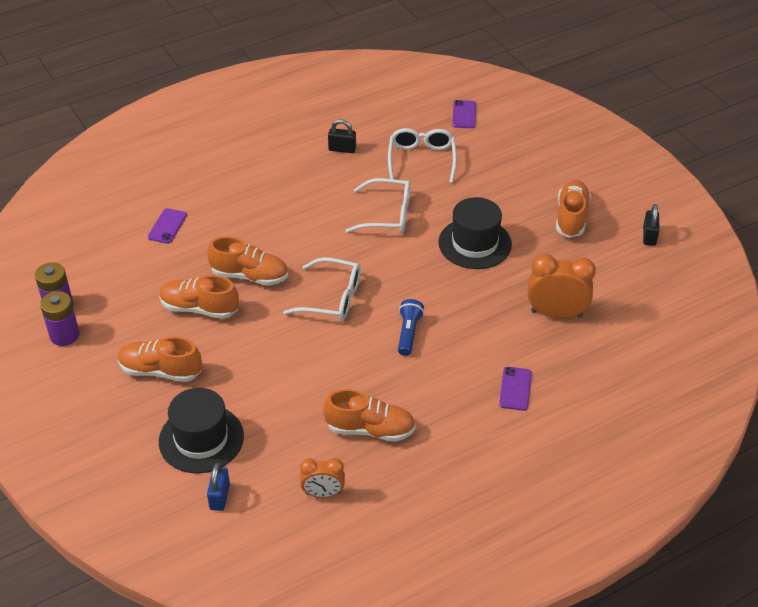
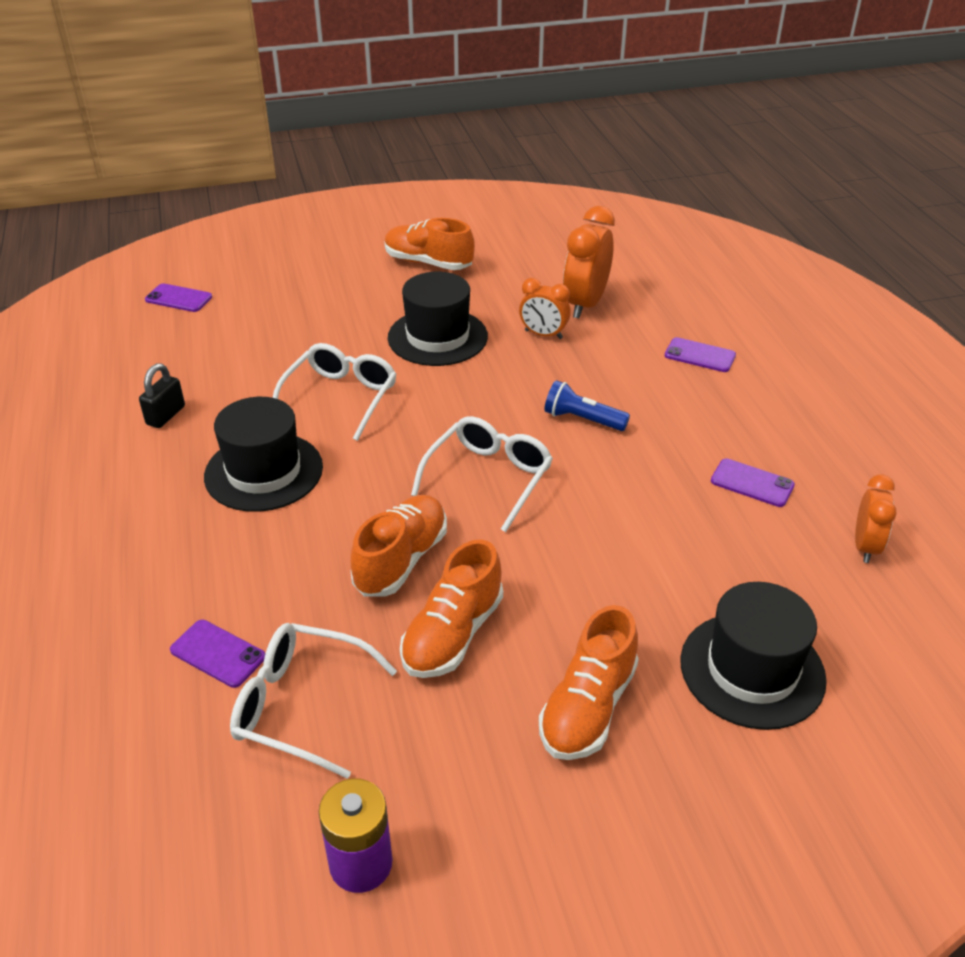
camera: 75 degrees left, 5 degrees down
purple battery [40,291,80,346] -> none
blue padlock [207,463,230,511] -> none
orange shoe [323,389,416,442] -> purple phone [711,459,795,507]
white glasses [388,128,457,183] -> white glasses moved to [230,623,397,779]
black padlock [643,204,660,246] -> none
none -> black hat [204,397,323,512]
none -> orange clock [519,278,571,339]

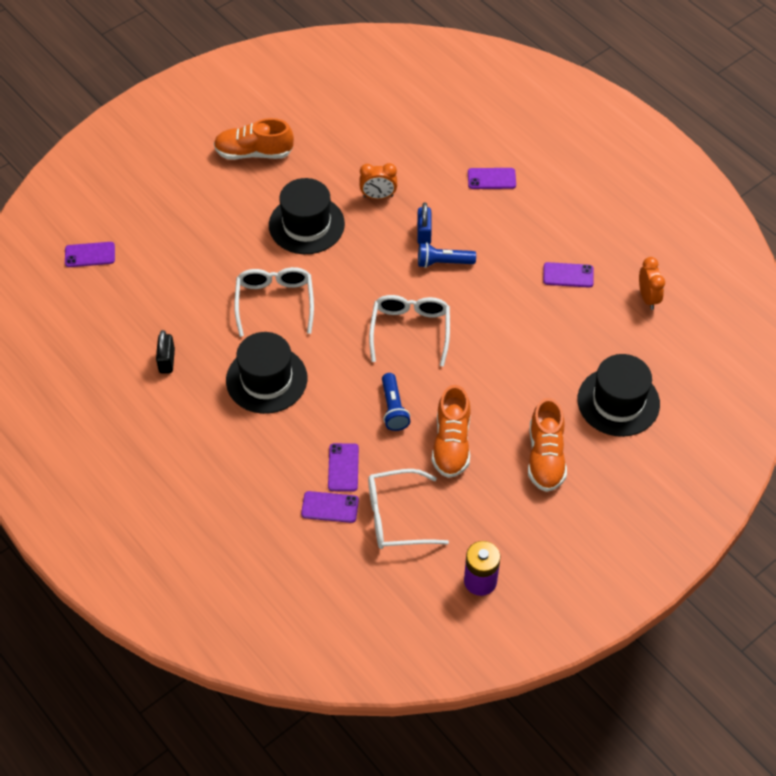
camera: 25 degrees left, 15 degrees up
orange shoe [350,495,447,596] -> blue flashlight [382,373,410,431]
orange clock [563,206,615,318] -> none
none -> purple phone [328,443,359,492]
none -> blue padlock [417,202,432,244]

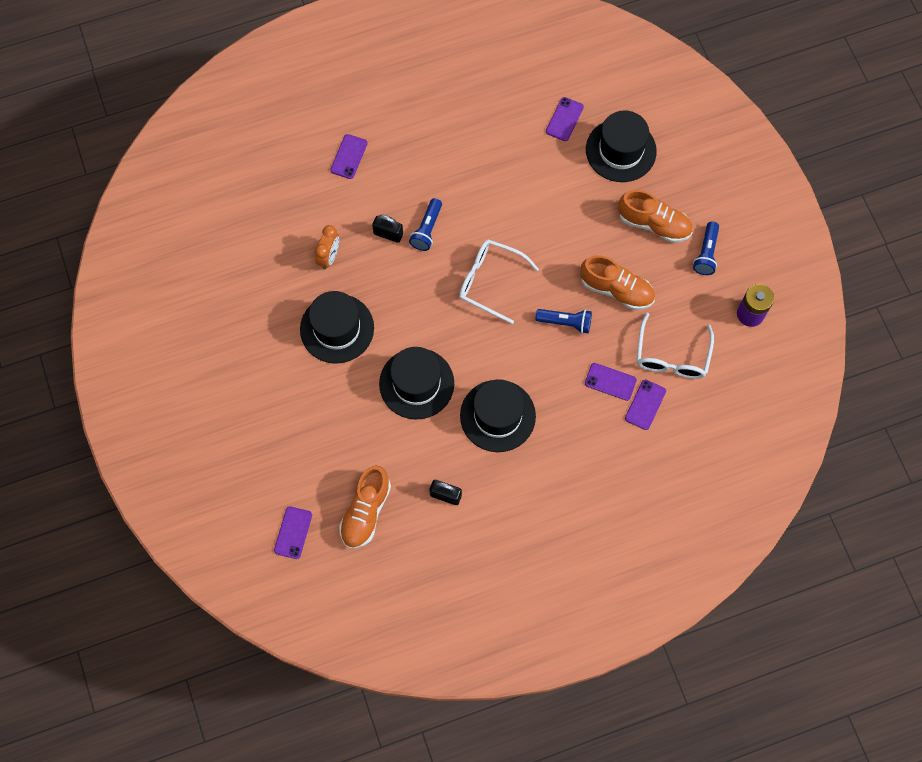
camera: 70 degrees left, 15 degrees up
orange shoe [214,118,294,160] -> orange shoe moved to [339,466,391,549]
white glasses [235,267,314,337] -> black hat [379,347,454,419]
blue padlock [417,202,432,244] -> black padlock [372,215,403,243]
purple phone [543,262,594,288] -> purple phone moved to [546,97,584,141]
orange clock [639,257,665,310] -> none
none -> blue flashlight [693,222,719,275]

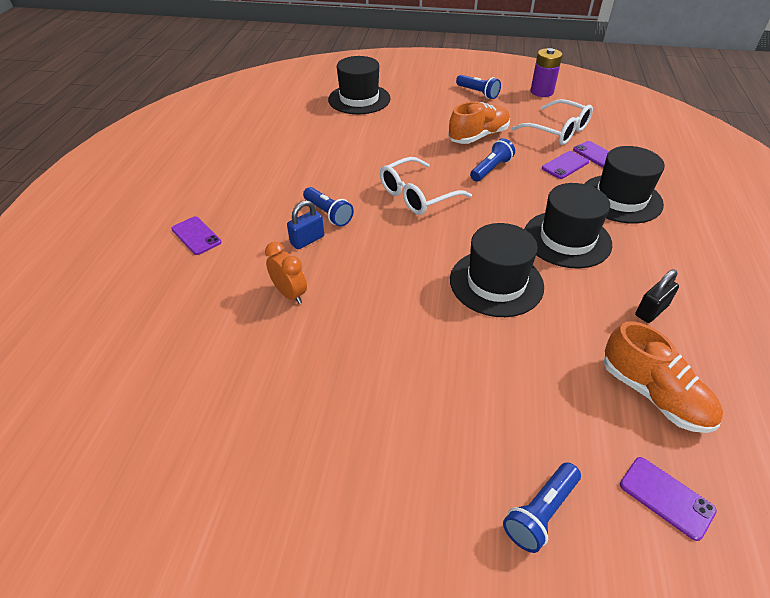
camera: 60 degrees left, 25 degrees down
black hat [300,291,374,364] -> black hat moved to [584,146,665,224]
black padlock [372,215,403,243] -> blue padlock [287,200,324,249]
purple phone [546,97,584,141] -> none
orange shoe [618,190,693,243] -> none
none -> blue flashlight [503,462,581,553]

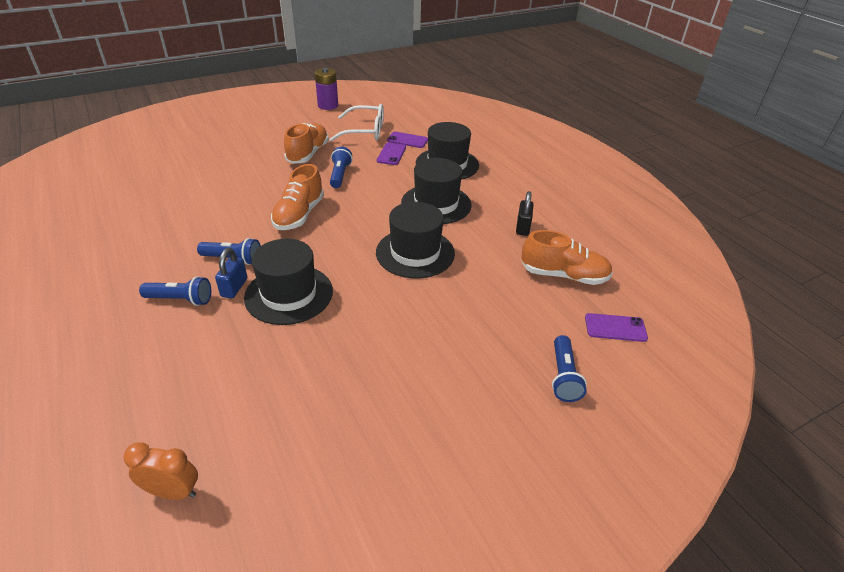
camera: 40 degrees left, 5 degrees down
purple phone [171,217,221,255] -> none
orange clock [265,242,307,304] -> orange clock moved to [123,442,198,500]
black hat [328,56,391,114] -> black hat moved to [244,239,333,325]
white glasses [380,157,472,215] -> orange shoe [271,164,324,230]
blue flashlight [456,75,501,99] -> blue flashlight moved to [139,276,211,306]

